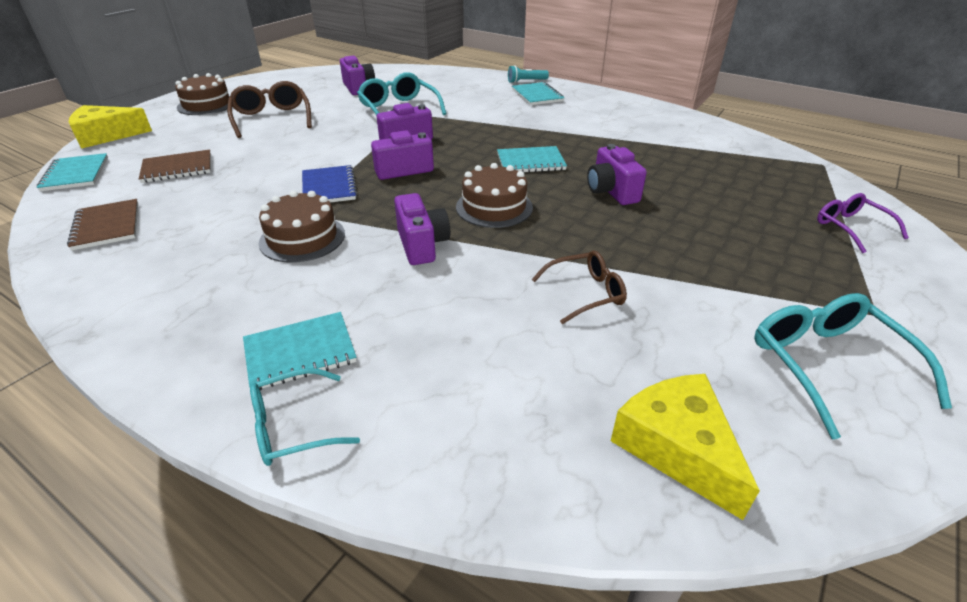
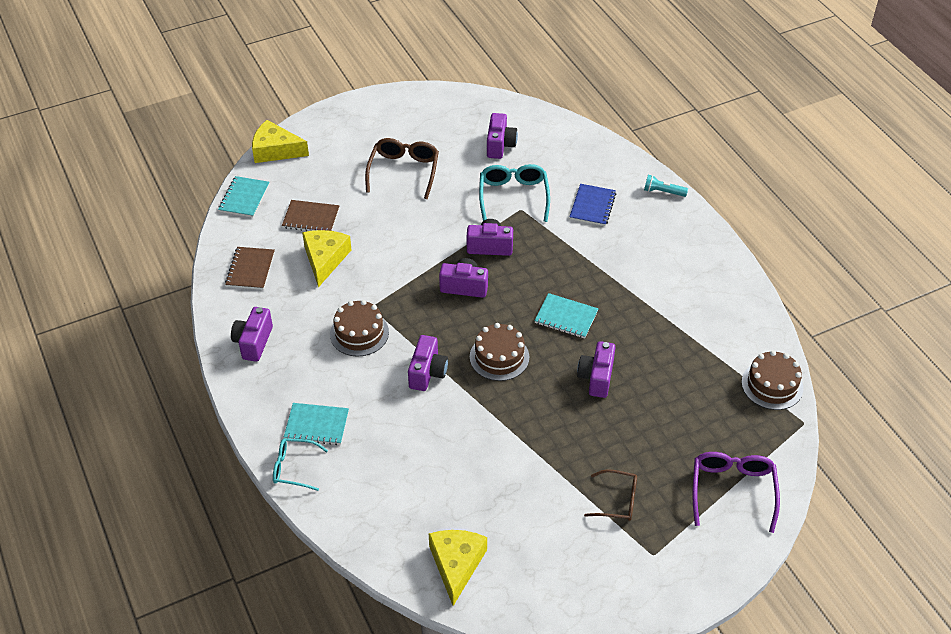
camera: 30 degrees right, 10 degrees up
brown cake [175,73,230,115] -> brown cake moved to [742,350,803,410]
blue notebook [302,165,357,202] -> blue notebook moved to [569,184,616,226]
turquoise notebook [512,82,564,105] -> none
brown glasses [532,251,627,324] -> brown glasses moved to [584,469,637,521]
turquoise glasses [754,293,952,440] -> none
purple glasses [817,193,909,253] -> purple glasses [692,452,780,533], size x1.54
none -> purple camera [231,307,273,362]
none -> yellow cheese [302,230,352,287]

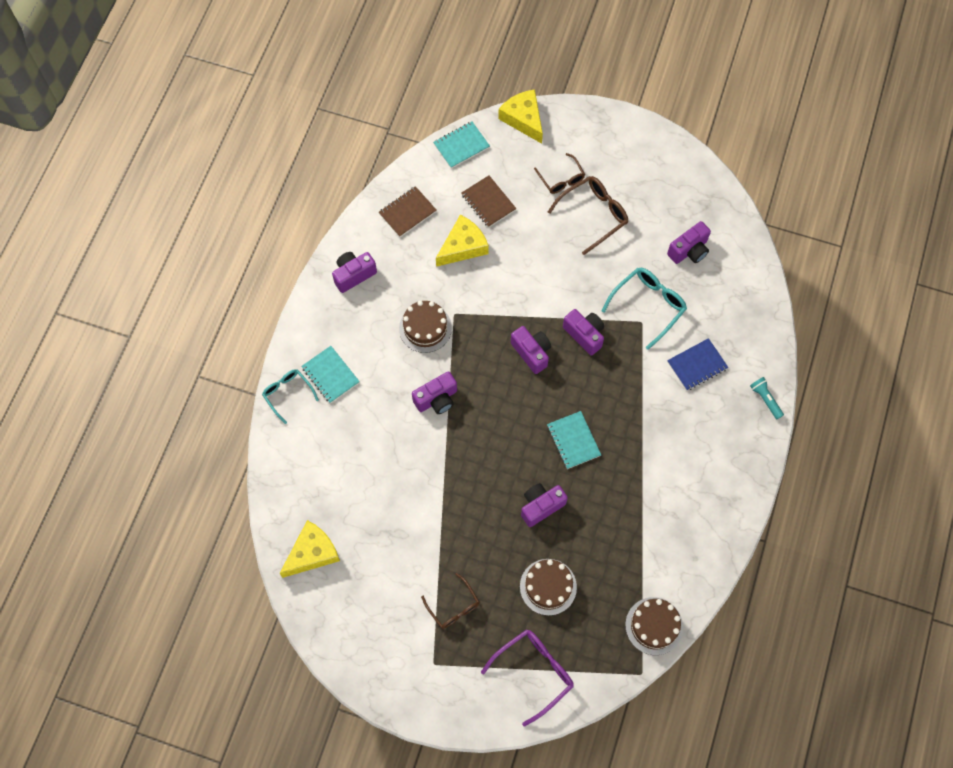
camera: 45 degrees right, 20 degrees up
brown cake [470,323,529,381] -> brown cake moved to [520,559,577,616]
none -> brown glasses [534,153,585,194]

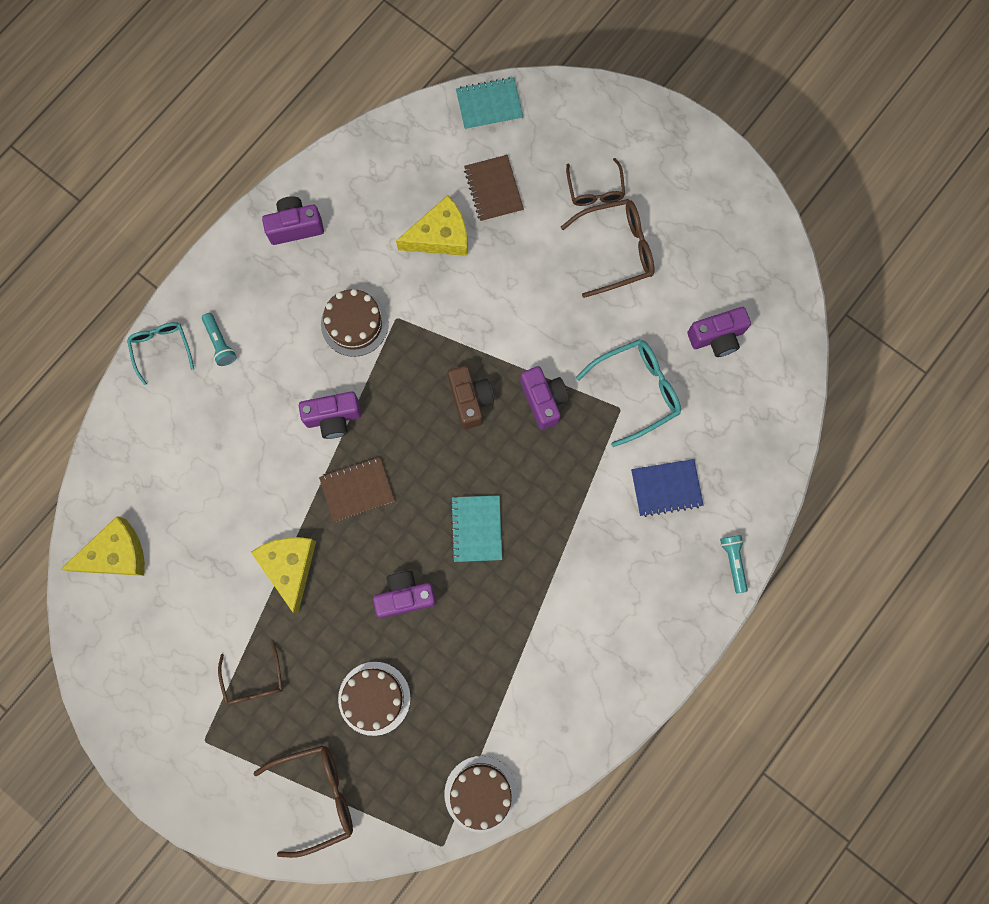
camera: 20 degrees right, 10 degrees up
turquoise notebook [301,346,360,403] -> turquoise flashlight [202,313,237,366]
brown notebook [379,186,436,237] -> brown notebook moved to [319,457,395,522]
purple glasses [481,629,574,727] -> brown glasses [253,746,353,858]
yellow cheese [498,89,543,144] -> yellow cheese moved to [251,537,316,614]
purple camera [511,326,551,374] -> brown camera [448,366,494,429]

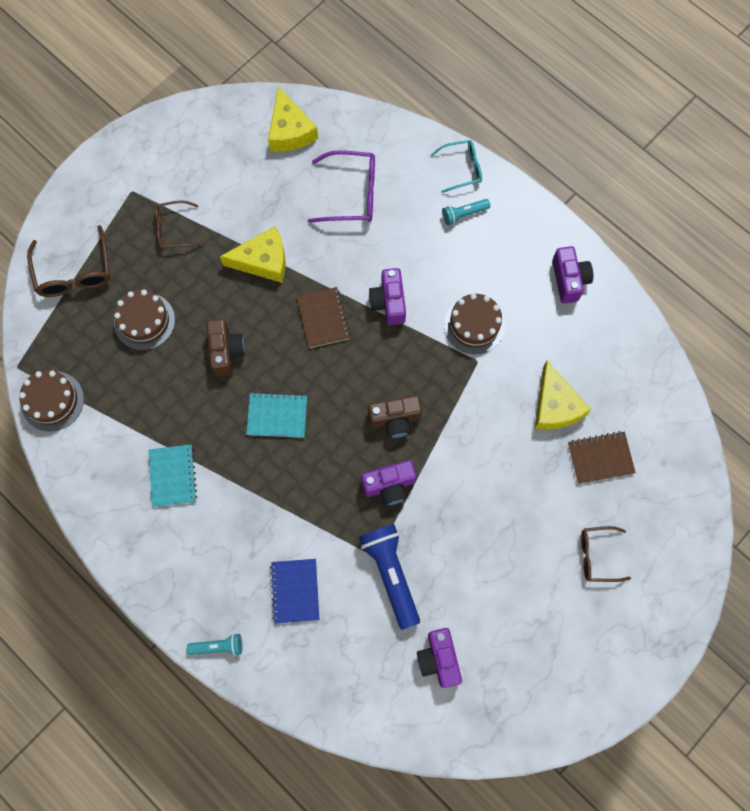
camera: 95 degrees right, 5 degrees down
purple camera [373,571,436,618] -> brown camera [206,319,245,376]
turquoise notebook [456,77,523,130] -> turquoise notebook moved to [148,444,197,507]
brown glasses [561,199,655,298] -> none
turquoise glasses [576,339,681,447] -> blue flashlight [359,524,420,630]
none -> purple glasses [308,150,375,223]

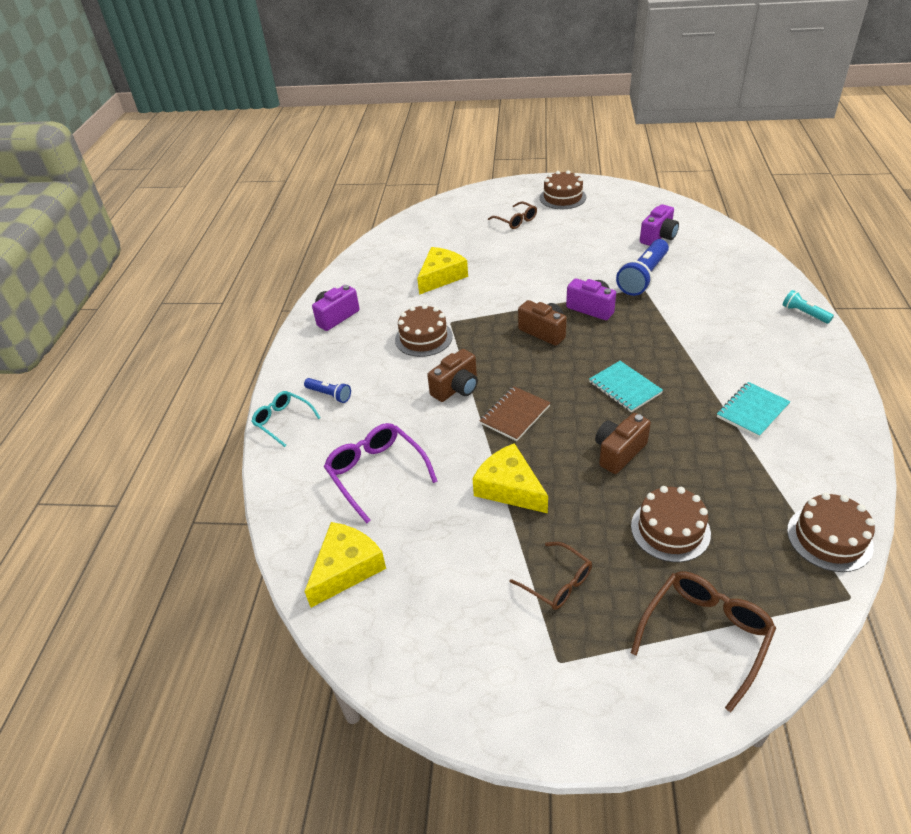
camera: 125 degrees left, 30 degrees down
blue notebook [270,559,320,624] -> none
purple camera [369,268,406,325] -> brown camera [427,349,478,402]
turquoise flashlight [442,199,490,225] -> blue flashlight [304,378,351,403]
brown notebook [568,431,636,484] -> none
none -> brown cake [540,170,586,209]

